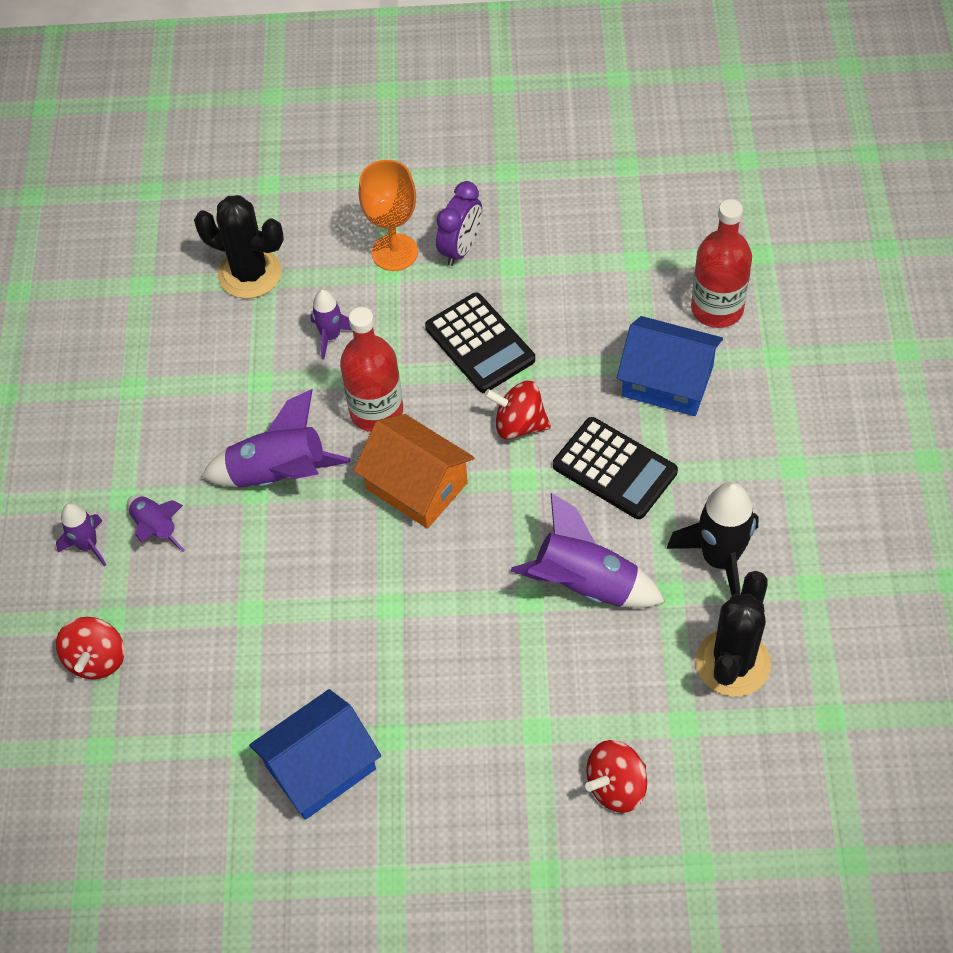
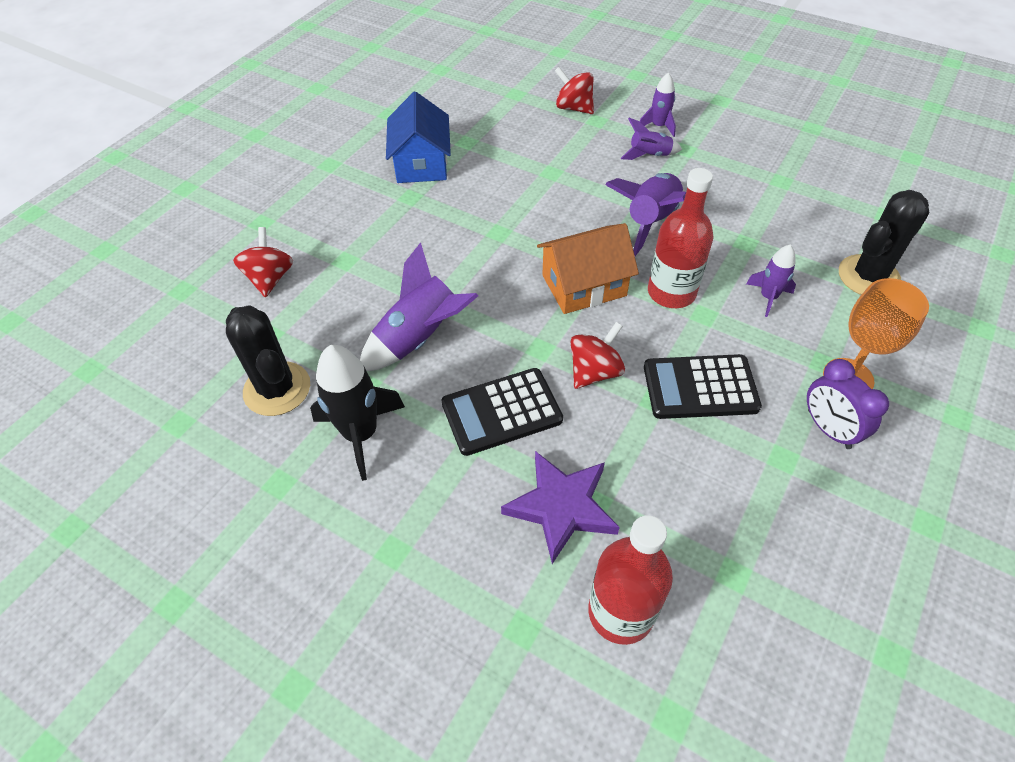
camera: 120 degrees right, 5 degrees down
blue house [617,316,723,416] -> purple star [501,451,620,564]

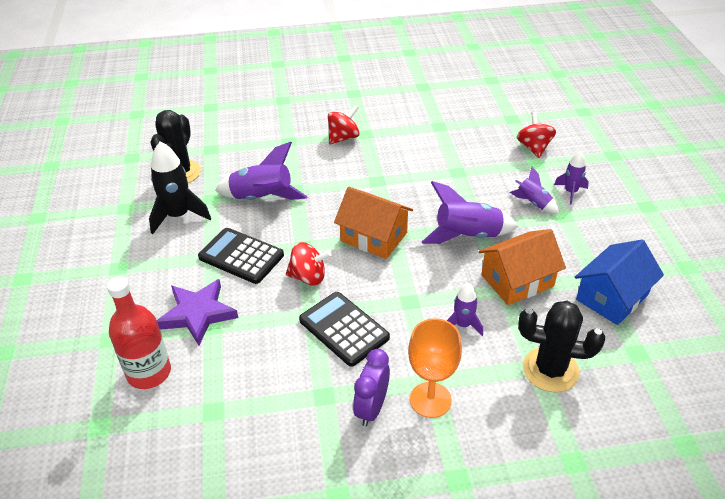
camera: 50 degrees right, 10 degrees down
red spinning top [233,227,293,298] -> red spinning top moved to [328,105,360,144]
blue house [386,91,451,183] -> blue house moved to [575,240,664,325]
red bottle [648,168,714,308] -> none
none -> orange house [478,229,566,305]

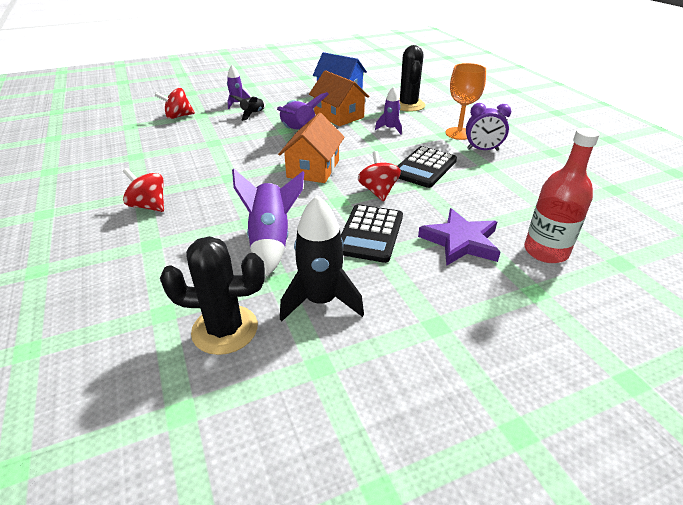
camera: 105 degrees left, 5 degrees down
purple rocket [510,167,559,214] -> black rocket [231,95,266,121]

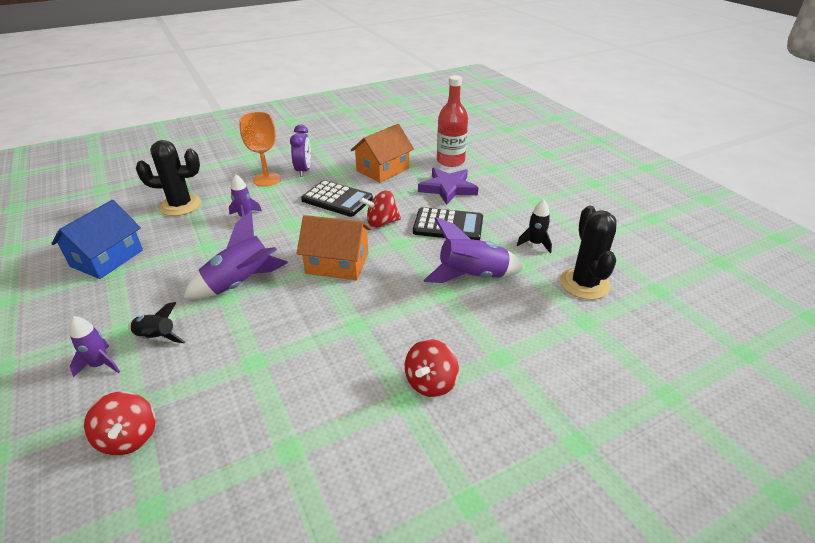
camera: 95 degrees left, 0 degrees up
black rocket [280,195,364,321] -> black rocket [517,199,552,253], size x0.58
orange house [309,70,370,126] -> orange house moved to [350,124,414,183]

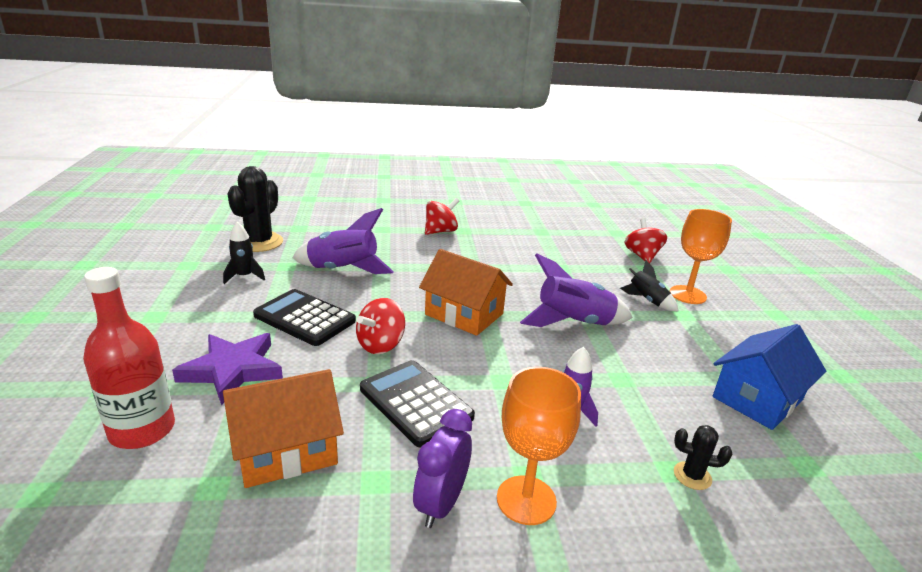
camera: 160 degrees left, 10 degrees down
purple rocket [70,316,120,378] -> orange goblet [670,209,732,304]
black cactus [136,140,201,216] -> black cactus [674,425,732,490], size x0.48
red spinning top [359,190,401,228] -> red spinning top turned 120 degrees clockwise [356,298,405,354]

